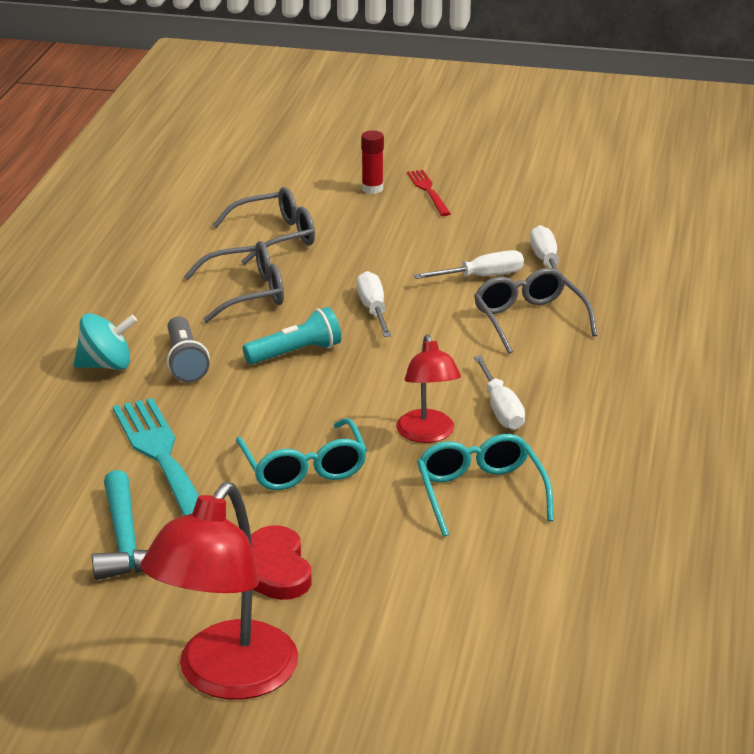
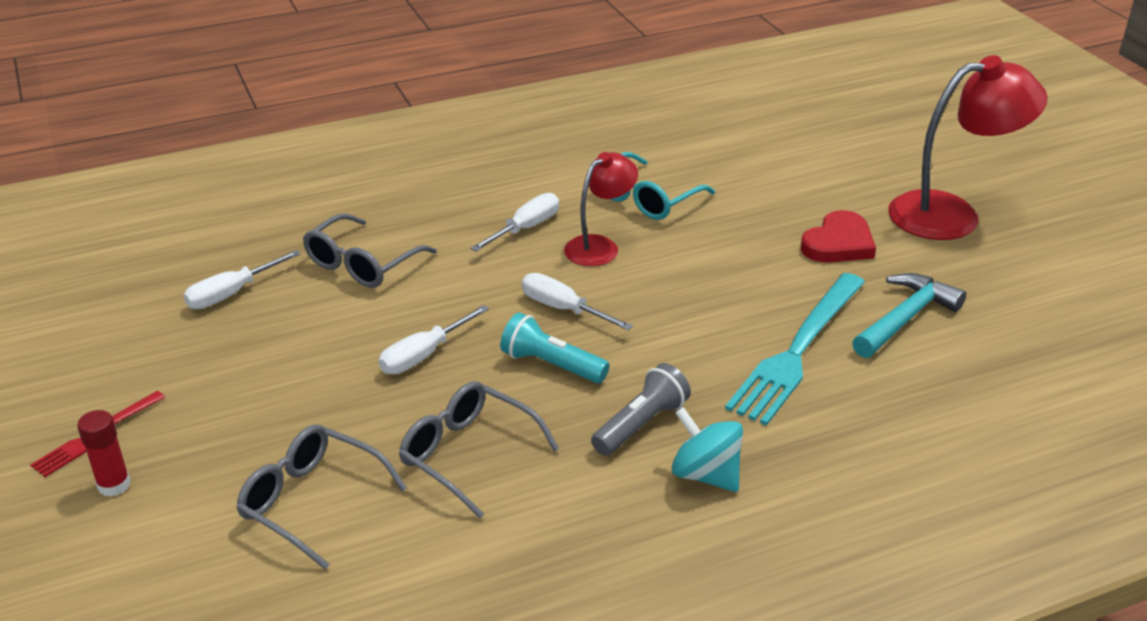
camera: 125 degrees left, 5 degrees up
turquoise glasses [236,418,367,490] -> none
white screwdriver [414,250,524,279] -> white screwdriver moved to [522,273,633,330]

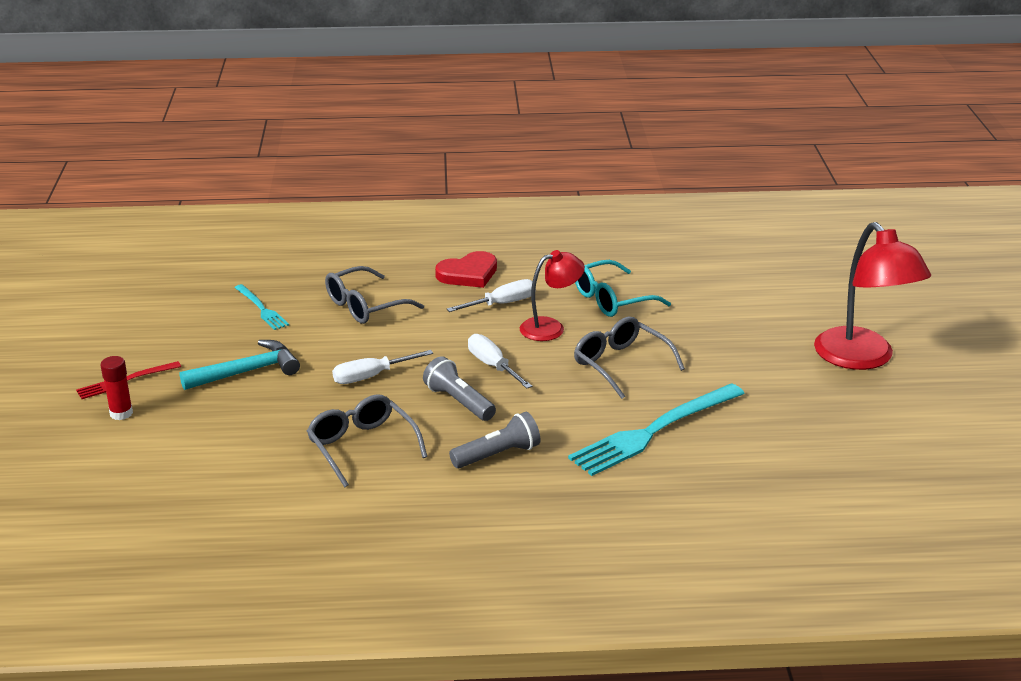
camera: 20 degrees right, 5 degrees down
white screwdriver [183,250,301,309] -> turquoise fork [234,284,289,330]
grey glasses [236,424,407,570] -> grey glasses moved to [574,317,685,399]
turquoise flashlight [500,312,610,383] -> grey flashlight [423,356,496,421]
turquoise spinning top [672,407,743,492] -> none
red heart [801,210,876,263] -> red heart moved to [435,251,497,288]
turquoise hammer [852,273,966,358] -> turquoise hammer moved to [179,340,300,390]
red lamp [888,55,1048,240] -> red lamp turned 60 degrees clockwise [814,222,931,370]

